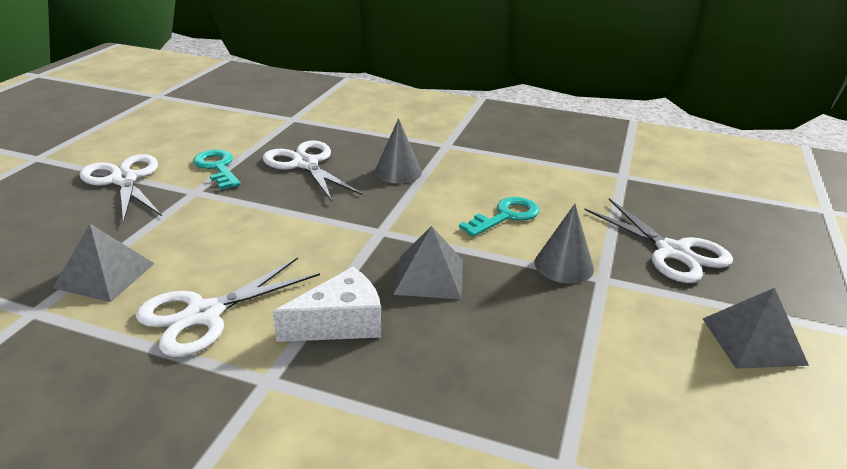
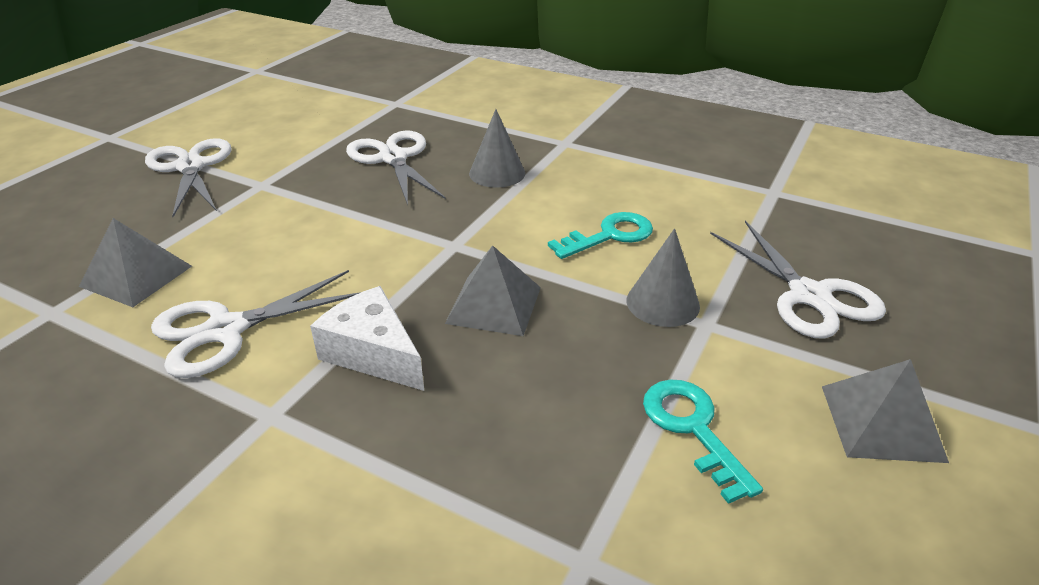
camera: 10 degrees right, 5 degrees up
turquoise key [193,150,241,189] -> turquoise key moved to [643,380,763,504]
white cheese [273,267,381,342] -> white cheese turned 120 degrees counterclockwise [310,286,424,391]

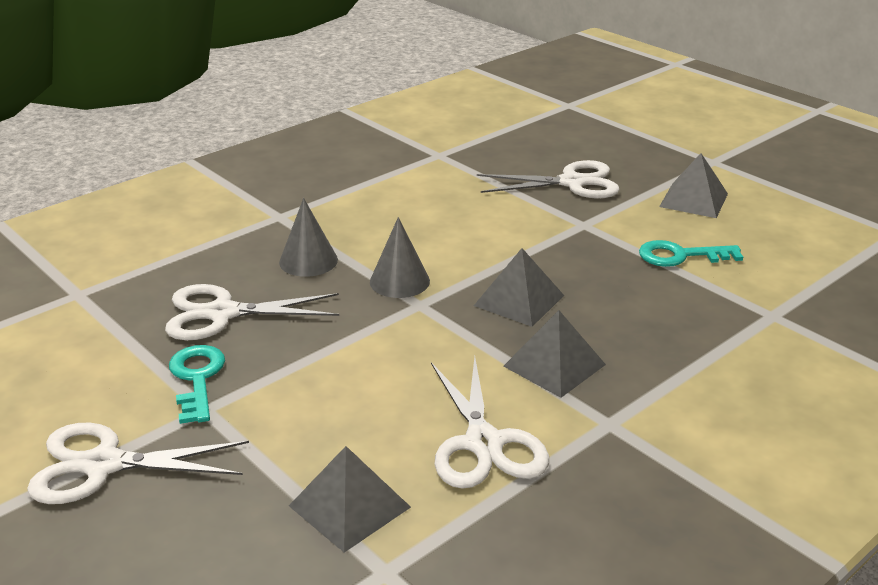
camera: 70 degrees left, 5 degrees down
white cheese [310,286,424,391] -> grey pyramid [503,310,606,398]
turquoise key [548,212,653,259] -> turquoise key moved to [169,345,225,424]
grey cone [627,228,700,327] -> grey cone moved to [370,217,430,298]

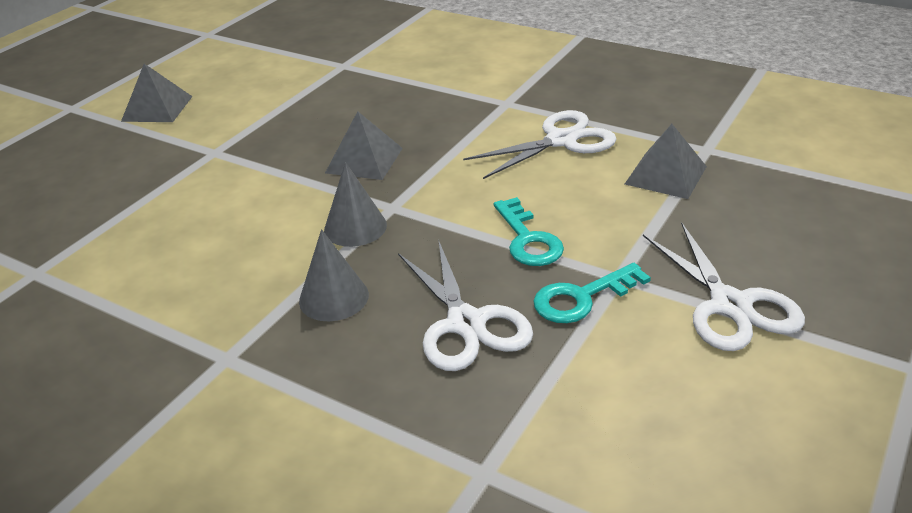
camera: 105 degrees left, 5 degrees up
white scissors [477,160,620,199] -> none
grey pyramid [503,310,606,398] -> none
turquoise key [639,240,743,267] -> turquoise key moved to [494,197,564,266]

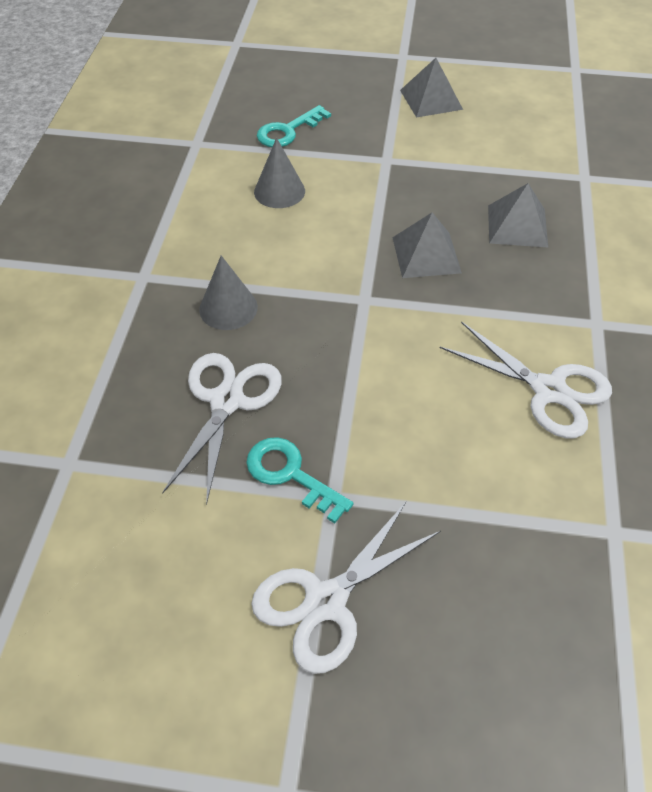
camera: 65 degrees right, 15 degrees up
grey cone [324,162,387,247] -> grey cone moved to [254,138,305,208]
white scissors [398,239,533,371] -> white scissors turned 150 degrees clockwise [162,353,282,505]
turquoise key [494,197,564,266] -> turquoise key moved to [257,105,331,147]
grey pyramid [625,124,707,199] -> grey pyramid moved to [488,183,548,247]

